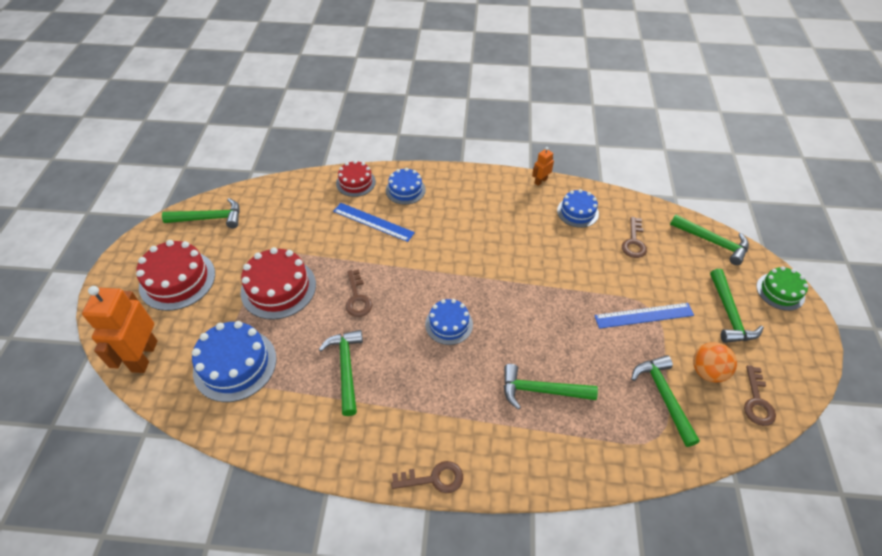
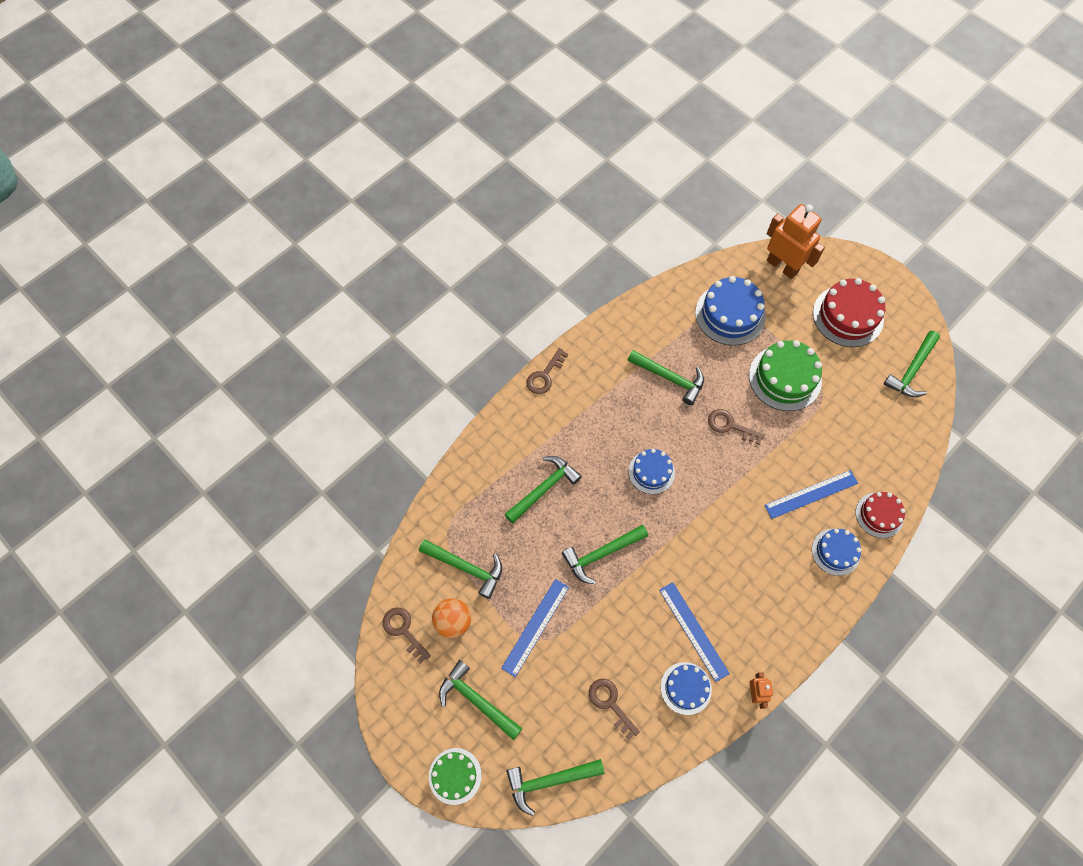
camera: 130 degrees right, 15 degrees up
red cake [241,247,316,320] -> green cake [749,340,822,411]
none -> green hammer [562,525,648,584]
none -> blue ruler [659,582,730,682]

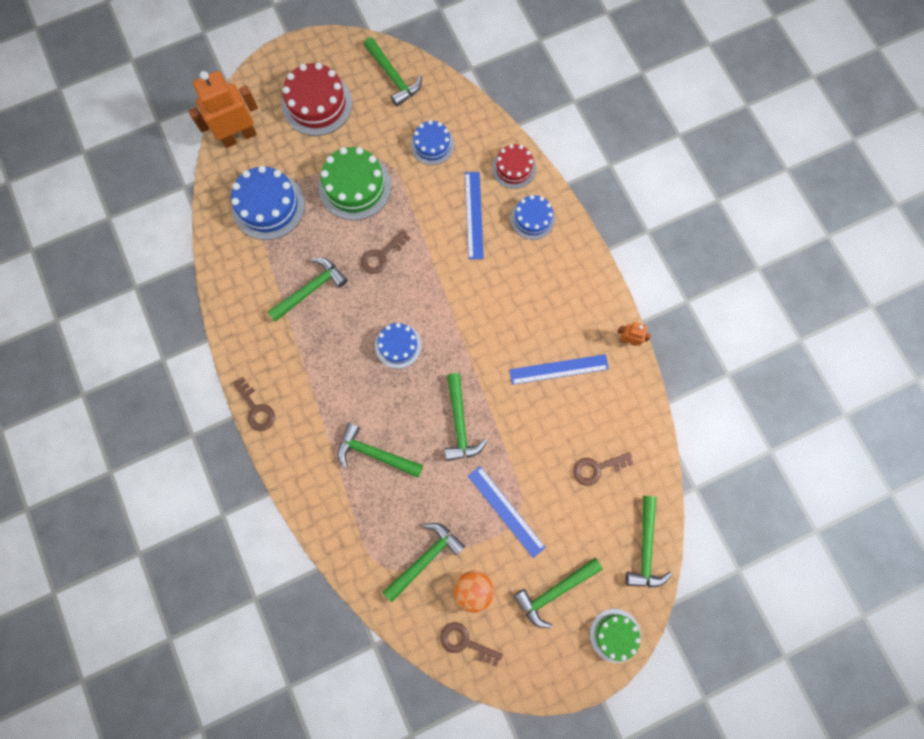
camera: 70 degrees left, 10 degrees up
brown key [383,607,431,664] -> brown key turned 45 degrees clockwise [440,622,503,667]
green hammer [504,456,582,524] -> green hammer turned 45 degrees counterclockwise [338,423,423,478]
blue cake [660,662,712,715] -> blue cake moved to [410,120,454,165]

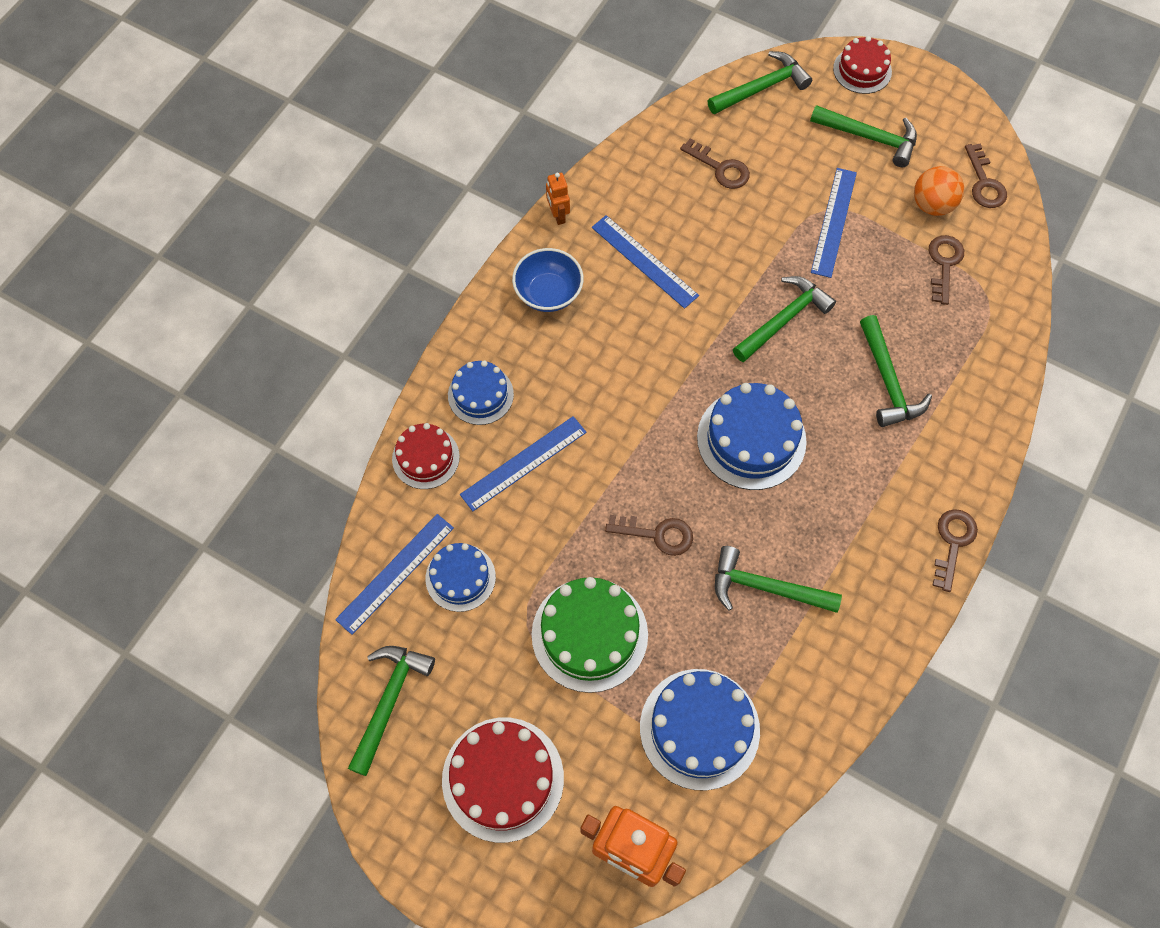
camera: 125 degrees left, 10 degrees down
blue cake [375,323,422,369] -> blue cake [697,383,807,490], size x1.63
green hammer [383,523,465,602] -> brown key [929,235,964,305]
green cake [590,609,641,663] -> red cake [833,36,892,94]
none -> blue ruler [335,514,454,635]
none -> blue bowl [512,248,584,312]

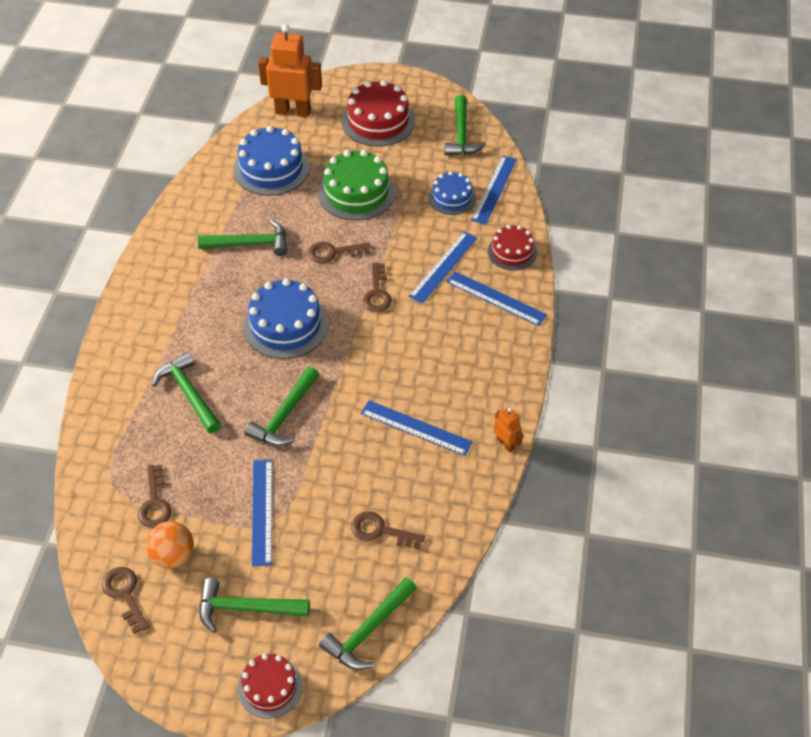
camera: 160 degrees right, 15 degrees down
blue cake [448,360,514,425] -> blue ruler [446,271,547,326]
blue bowl [512,248,584,312] -> none
brown key [932,509,978,592] -> brown key moved to [363,263,392,312]

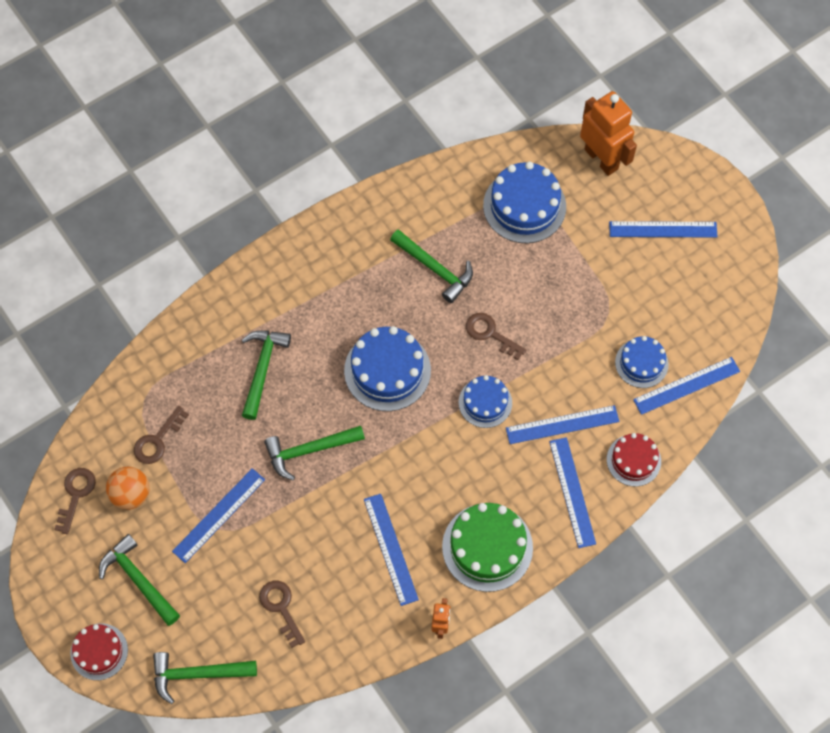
camera: 45 degrees right, 15 degrees up
green cake [318,150,395,220] -> green cake moved to [442,503,533,592]
red cake [342,80,415,146] -> blue ruler [609,221,718,237]
brown key [363,263,392,312] -> blue cake [459,375,512,428]
green hammer [445,95,486,156] -> none

